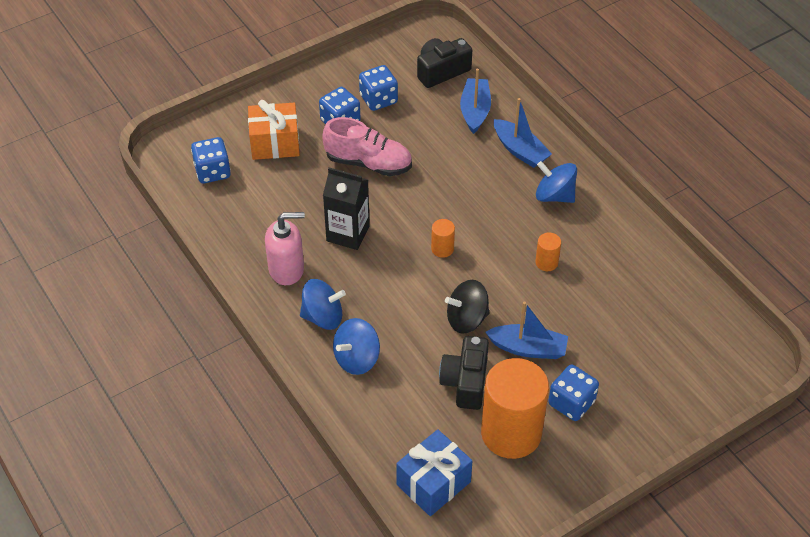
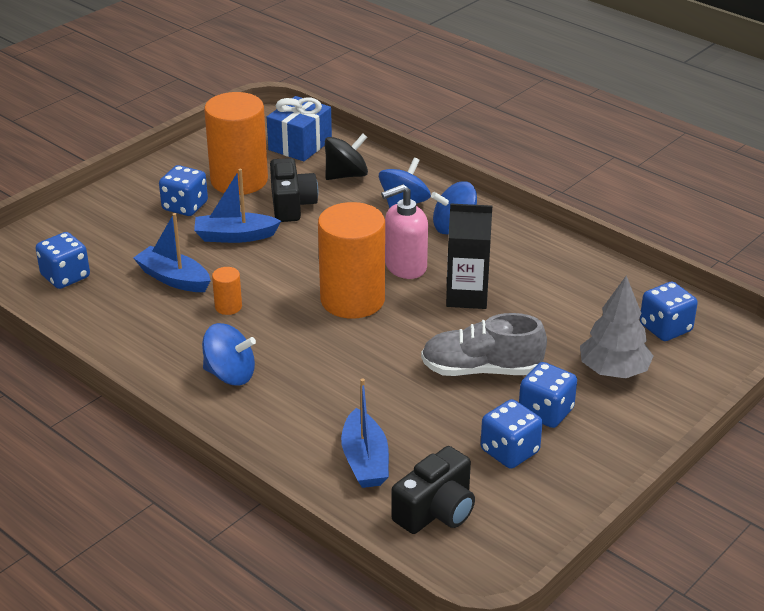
camera: 165 degrees right, 15 degrees down
orange gift [248,100,300,160] -> grey tree [580,275,653,378]
pink soap dispenser [265,212,305,285] -> pink soap dispenser moved to [381,184,428,279]
pink shoe [322,117,412,176] -> grey shoe [421,313,547,376]
orange cylinder [431,219,455,258] -> orange cylinder [318,202,385,318], size x2.40
black spinning top [445,280,490,334] -> black spinning top moved to [325,134,368,180]
blue boat [494,98,552,168] -> blue boat moved to [133,213,211,292]
none -> blue dice [35,232,90,289]

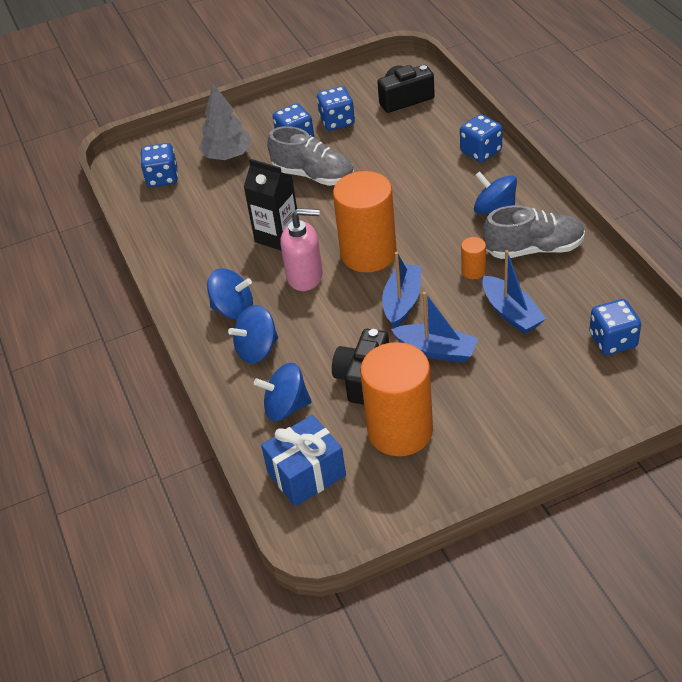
camera: 150 degrees left, 10 degrees up
blue dice [159,165,208,216] -> blue dice moved to [460,114,502,162]
black spinning top [325,134,368,180] -> blue spinning top [254,363,312,421]
blue boat [341,378,389,488] -> blue boat moved to [382,252,421,328]
none -> grey shoe [483,205,585,259]

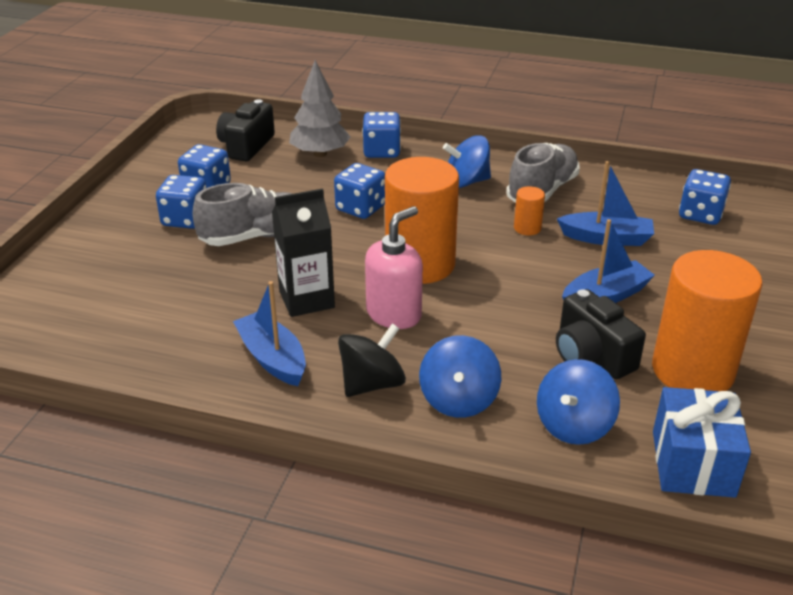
camera: 55 degrees left, 10 degrees down
blue dice [141,143,178,187] -> blue dice moved to [334,163,385,219]
grey tree [199,84,252,160] -> grey tree moved to [289,60,351,157]
blue spinning top [207,268,253,320] -> black spinning top [338,323,406,397]
blue boat [382,252,421,328] -> blue boat moved to [233,281,306,386]

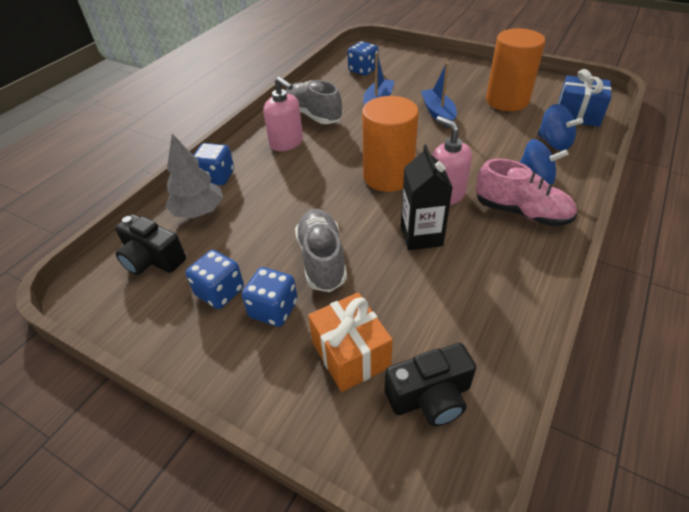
camera: 75 degrees left, 10 degrees up
blue boat [233,281,306,386] -> none
blue dice [334,163,385,219] -> none
black spinning top [338,323,406,397] -> pink shoe [476,158,577,226]
blue spinning top [443,136,491,188] -> pink soap dispenser [263,76,303,151]
orange cylinder [514,186,545,235] -> none
black camera [556,289,646,379] -> black camera moved to [385,343,476,426]
none -> orange gift [308,292,393,392]

